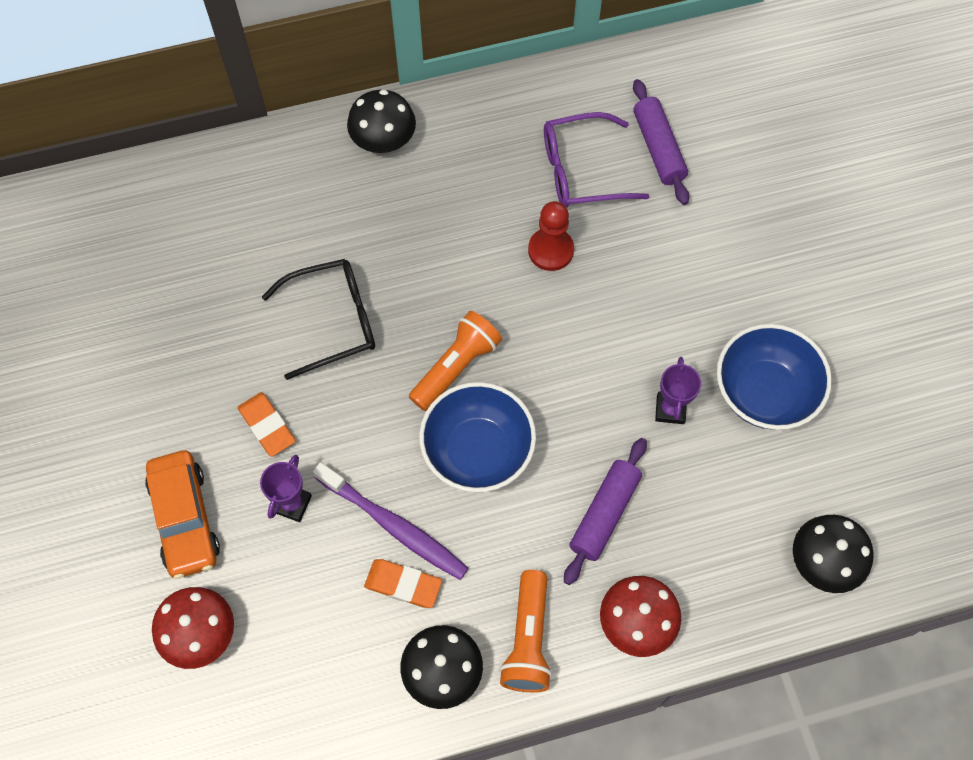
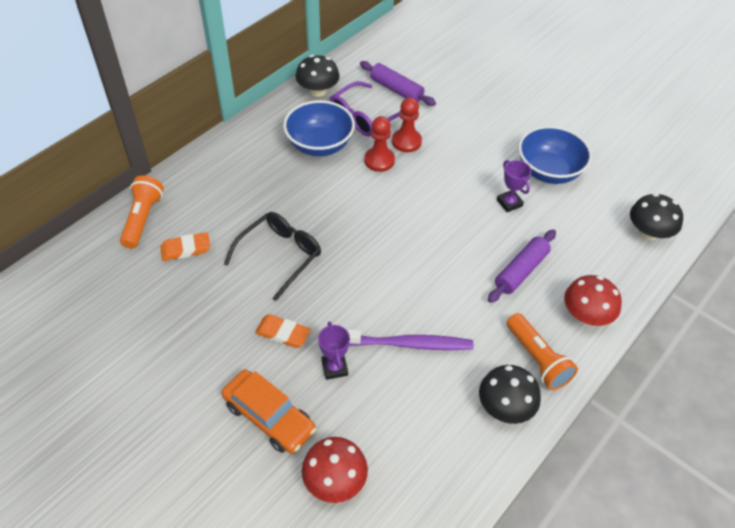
camera: 35 degrees left, 15 degrees down
black mushroom [347,89,416,153] -> black mushroom moved to [296,55,339,97]
orange eraser [364,559,442,608] -> orange eraser moved to [160,232,210,261]
orange flashlight [409,311,502,411] -> orange flashlight moved to [120,175,164,249]
blue bowl [419,382,536,492] -> blue bowl moved to [283,100,355,156]
purple rolling pin [564,438,647,585] -> purple rolling pin turned 45 degrees clockwise [488,230,556,303]
none -> red pawn [392,97,422,152]

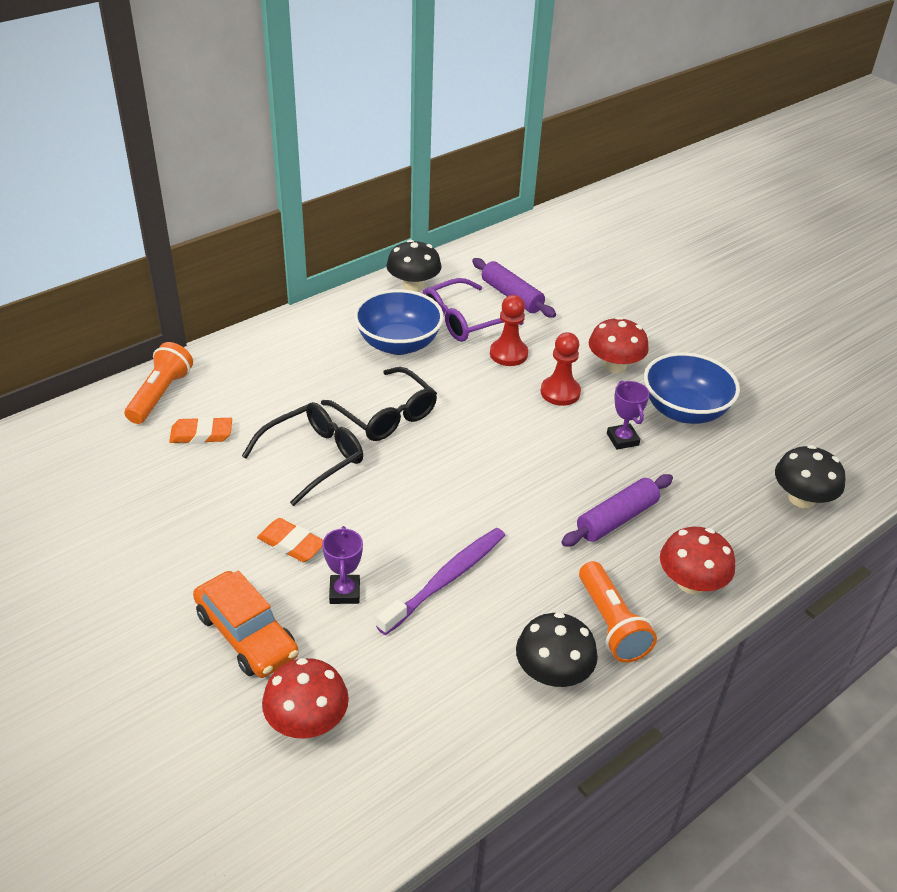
camera: 10 degrees right, 10 degrees down
purple toothbrush [346,329,473,350] -> purple toothbrush turned 60 degrees counterclockwise [376,528,505,635]
red pawn [364,116,395,172] -> red pawn moved to [541,332,581,406]
none -> black glasses [321,367,437,441]
none -> red mushroom [589,317,649,373]

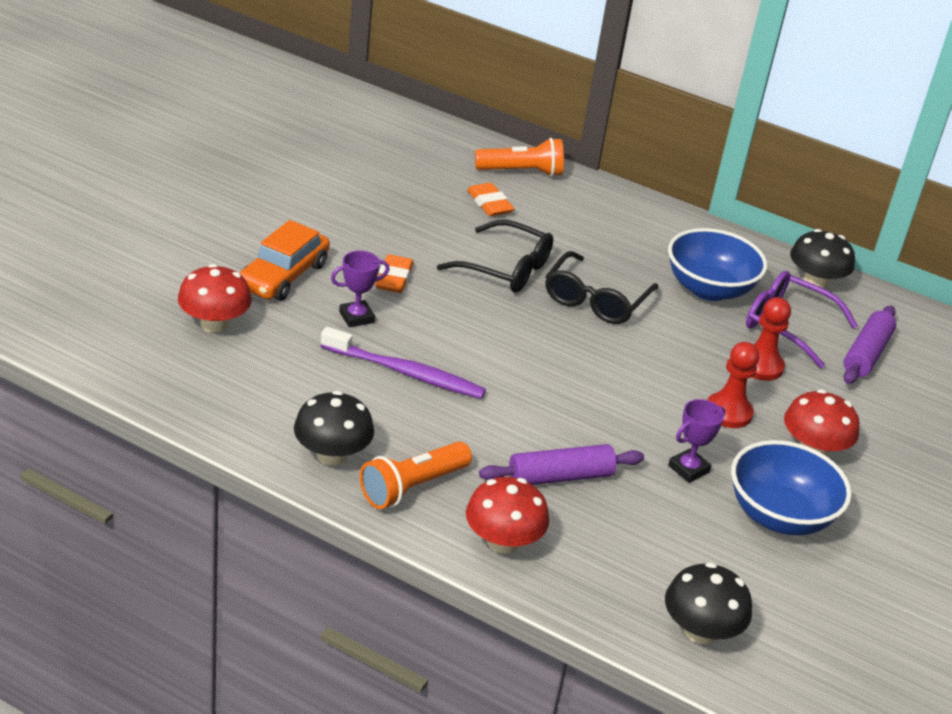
camera: 65 degrees right, 5 degrees down
purple rolling pin [561,474,673,547] -> purple rolling pin turned 45 degrees counterclockwise [479,444,644,485]

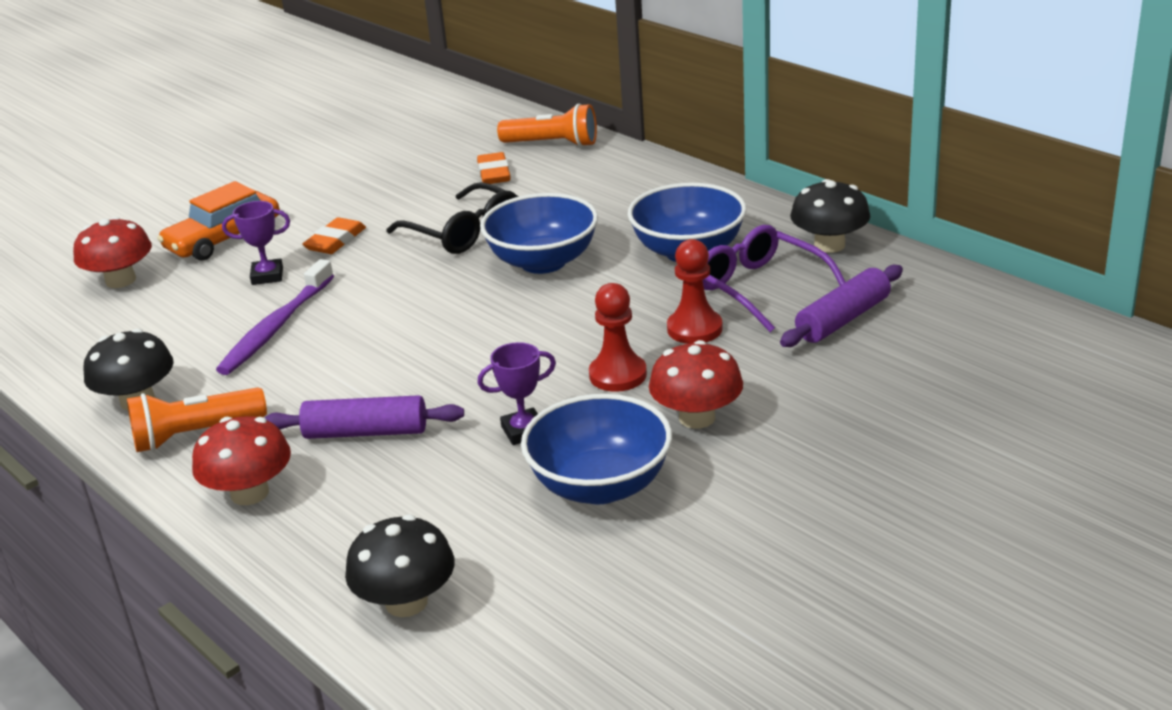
camera: 25 degrees right, 5 degrees down
purple toothbrush [321,327,486,399] -> purple toothbrush turned 75 degrees clockwise [216,259,334,375]
black glasses [545,251,659,324] -> blue bowl [480,193,598,274]

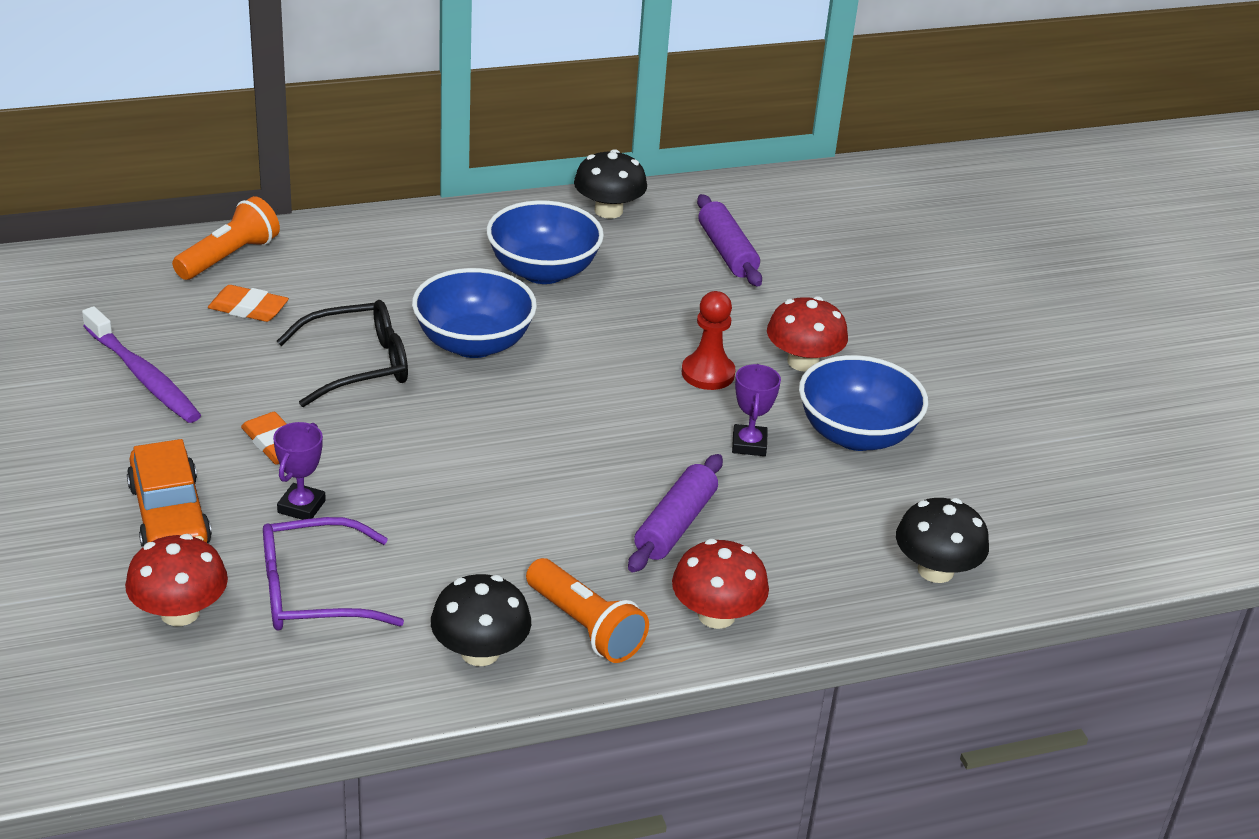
camera: 70 degrees left, 5 degrees up
orange flashlight [127,387,267,452] -> orange flashlight turned 45 degrees counterclockwise [526,558,649,663]
purple toothbrush [216,259,334,375] -> purple toothbrush moved to [82,306,201,423]
red pawn [667,239,723,344] -> none
purple glasses [703,225,845,332] -> purple glasses moved to [263,517,404,631]

